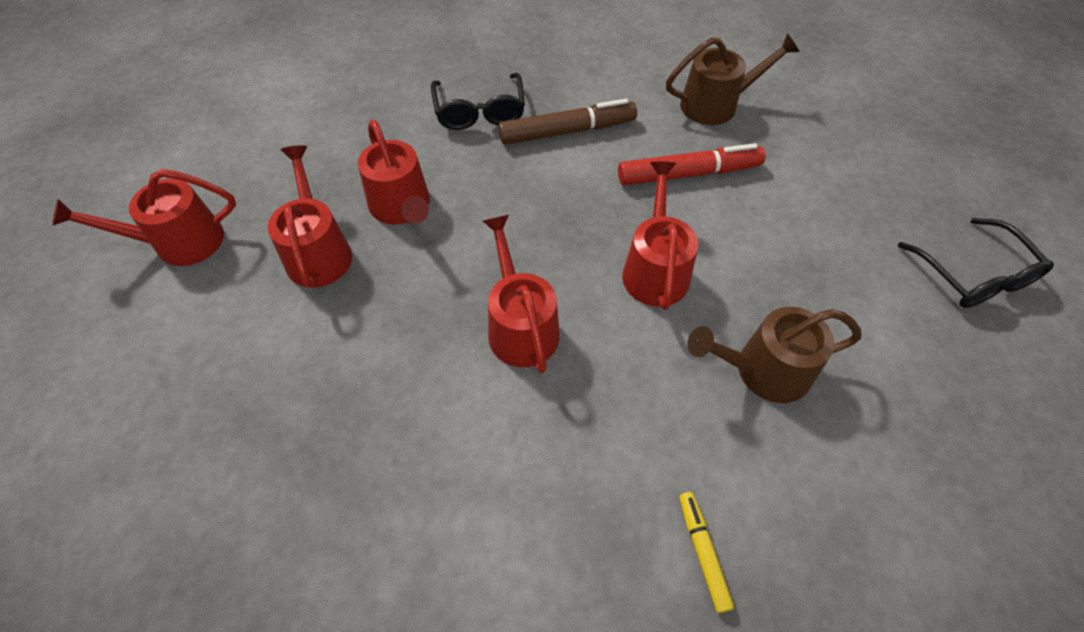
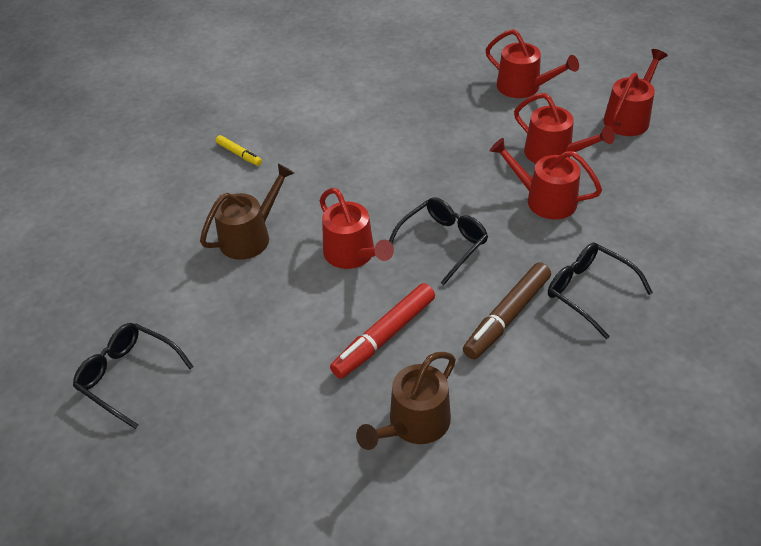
camera: 145 degrees right, 10 degrees down
red watering can [483,215,560,373] -> red watering can moved to [485,29,579,98]
none -> black glasses [389,197,488,285]

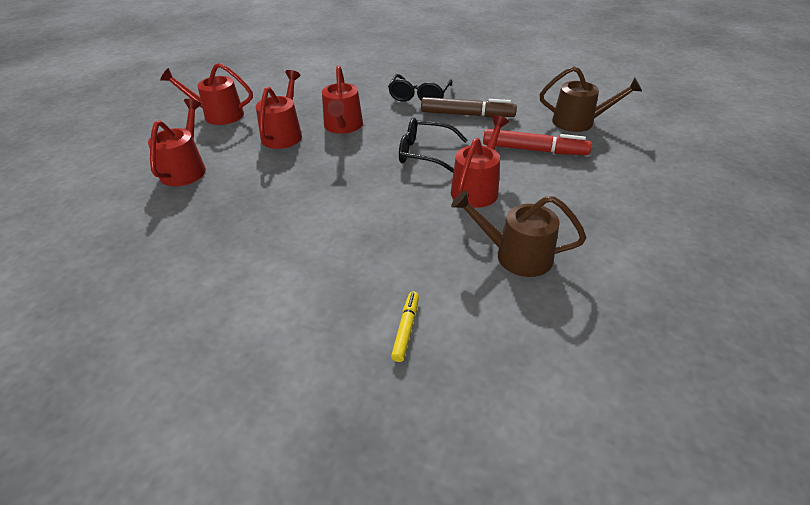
camera: 120 degrees left, 5 degrees down
black glasses [73,323,194,429] -> none

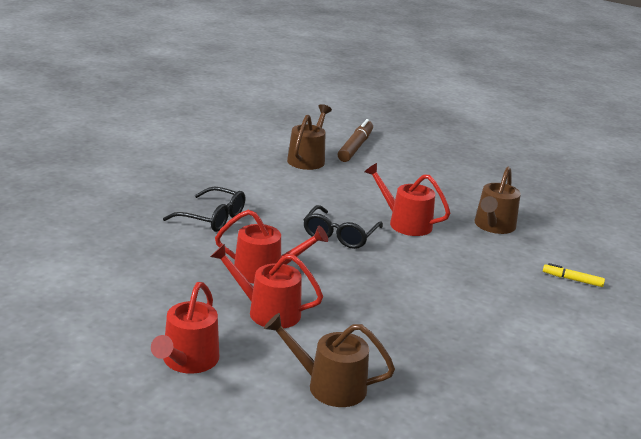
camera: 85 degrees left, 15 degrees down
red watering can [148,99,206,186] -> brown watering can [264,313,395,407]
brown marker [421,97,517,117] -> brown marker moved to [338,119,373,162]
red marker [483,129,592,155] -> none

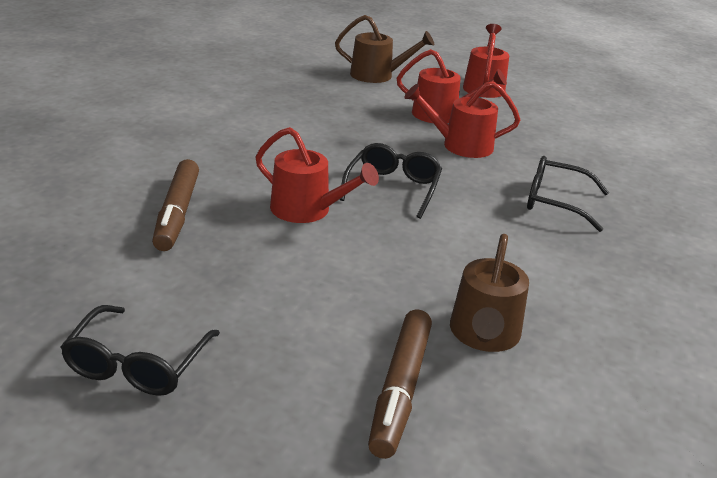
camera: 175 degrees right, 5 degrees up
brown watering can [474,167,521,234] -> brown marker [152,159,199,251]
yellow marker [543,263,605,287] -> none
none -> black glasses [60,305,220,396]

